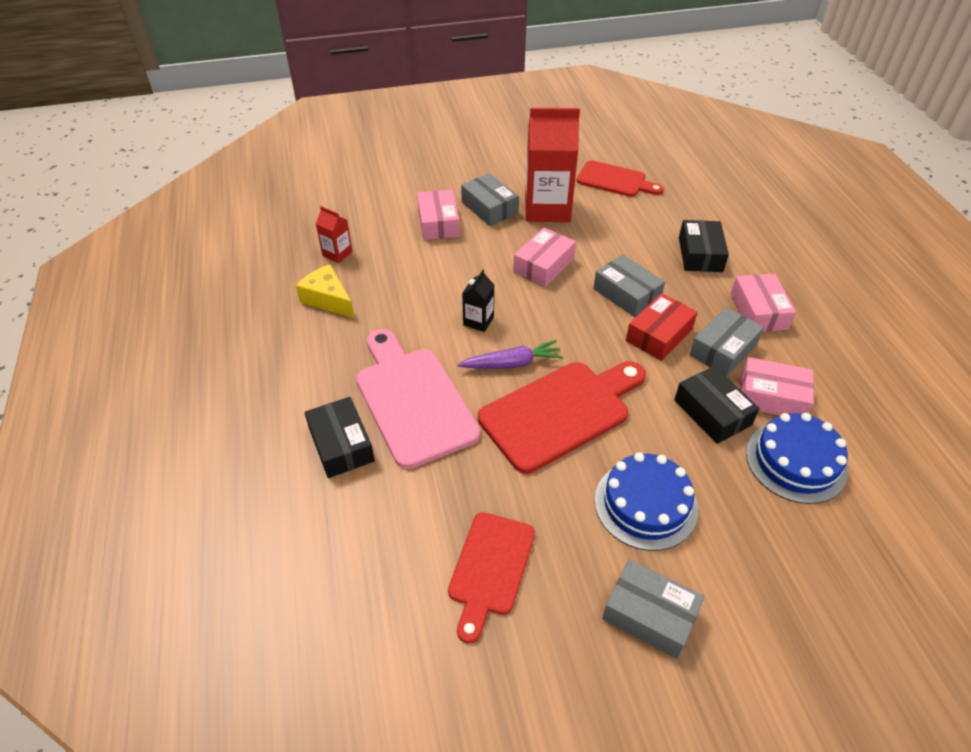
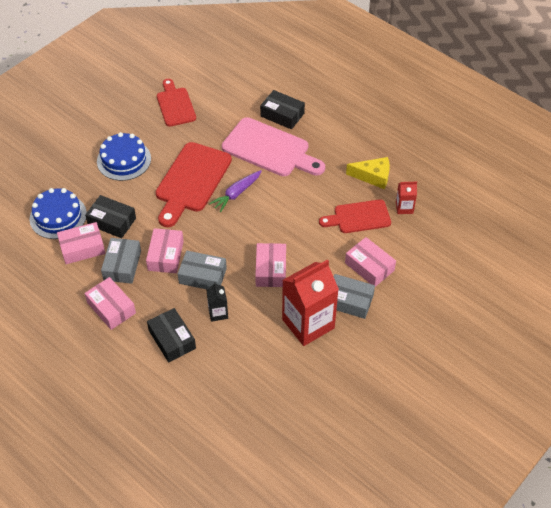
camera: 145 degrees right, 5 degrees up
black carton [462,270,494,332] -> black carton moved to [207,282,228,322]
red cutting board [576,160,664,197] -> red cutting board moved to [319,199,391,233]
grey box [602,559,704,659] -> none
red box [626,293,698,361] -> pink box [146,228,184,273]

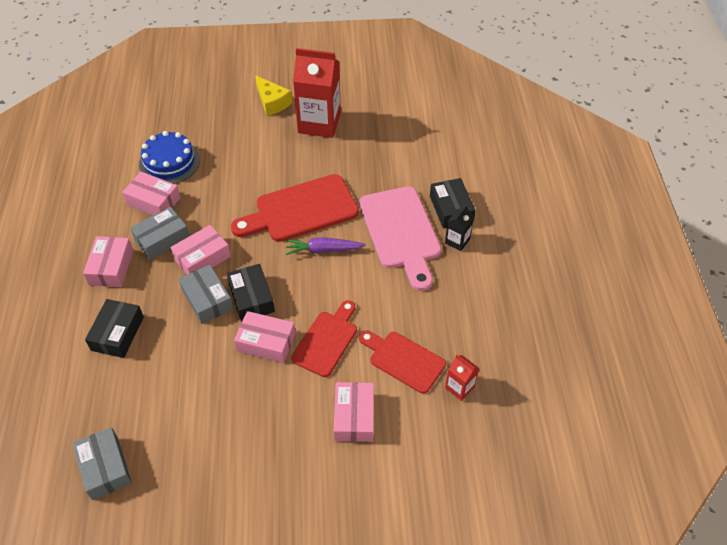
camera: 45 degrees right, 0 degrees up
black box [85,195,136,238] -> black box moved to [227,264,275,322]
blue cake [97,132,151,181] -> none
red cutting board [157,79,196,127] -> red cutting board moved to [291,300,357,377]
black carton [207,282,228,322] -> black carton moved to [445,205,474,251]
pink box [255,243,286,287] -> pink box turned 60 degrees clockwise [234,311,296,363]
red carton [282,259,339,346] -> red carton moved to [293,48,341,138]
grey box [334,274,375,319] -> grey box moved to [72,427,132,500]
yellow cheese [346,157,390,189] -> yellow cheese moved to [255,75,292,116]

